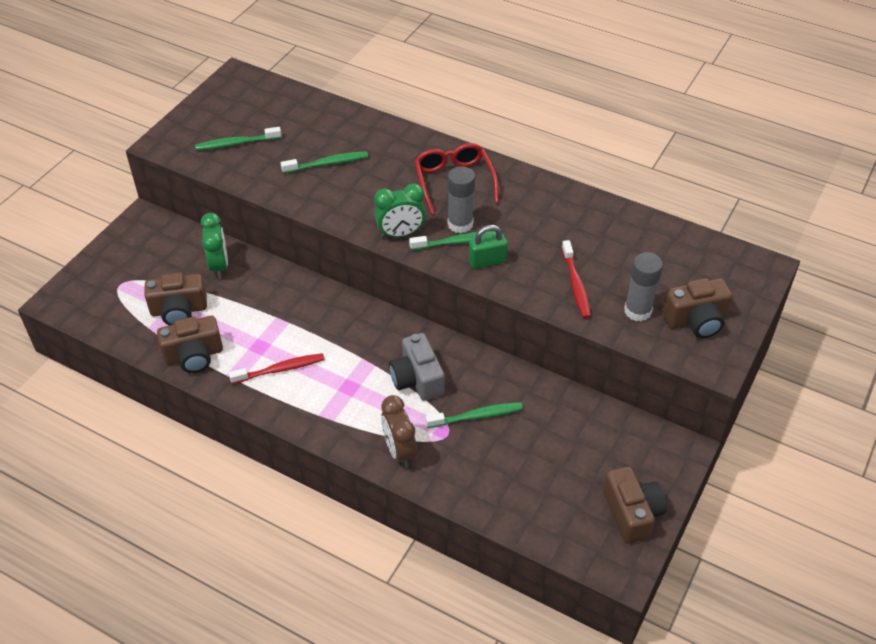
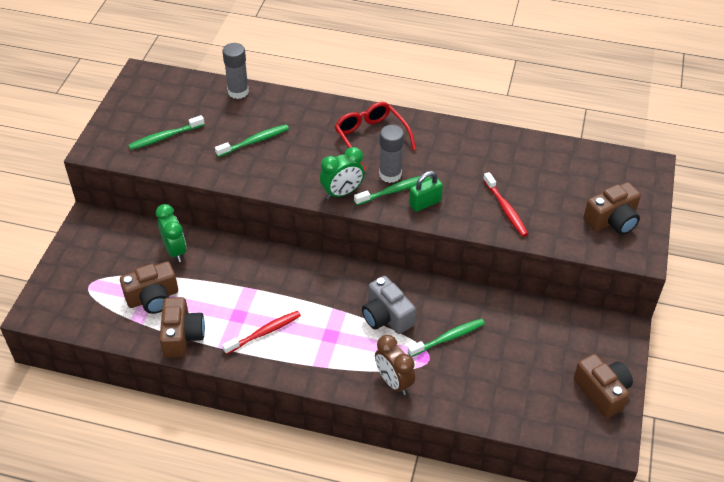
camera: 15 degrees left, 0 degrees up
brown camera [157,316,223,373] -> brown camera turned 60 degrees counterclockwise [159,297,205,357]
grey glue stick [624,252,663,322] -> grey glue stick moved to [222,43,249,99]

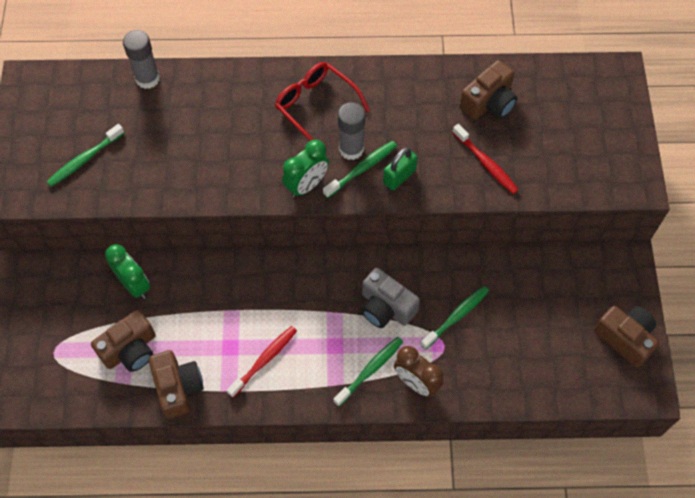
camera: 15 degrees left, 15 degrees up
green toothbrush [215,124,289,157] -> green toothbrush moved to [334,337,403,406]
brown camera [583,182,641,235] -> brown camera moved to [459,60,518,120]

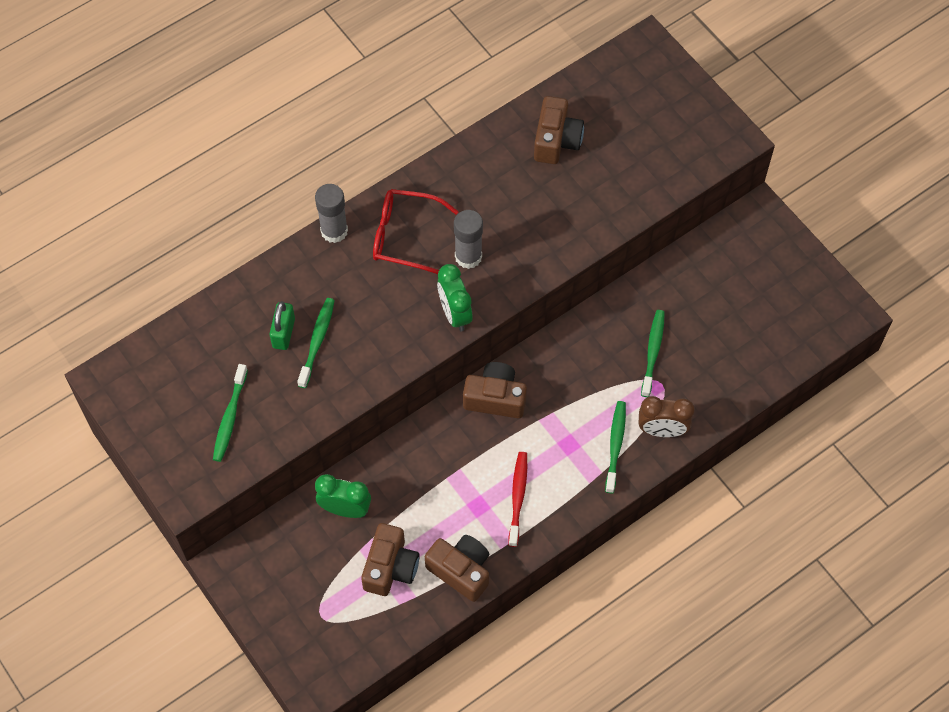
camera: 35 degrees left, 0 degrees up
grey glue stick [123,30,160,89] -> grey glue stick moved to [315,184,348,243]
green clock [282,140,329,198] -> green clock turned 150 degrees clockwise [437,264,473,331]
green toothbrush [323,141,397,198] -> green toothbrush moved to [297,298,335,388]
grey camera [361,268,420,328] -> none
green padlock [383,147,417,190] -> green padlock moved to [269,301,295,350]
red toothbrush [452,124,519,194] -> none
brown camera [594,306,659,367] -> brown camera moved to [463,362,527,418]

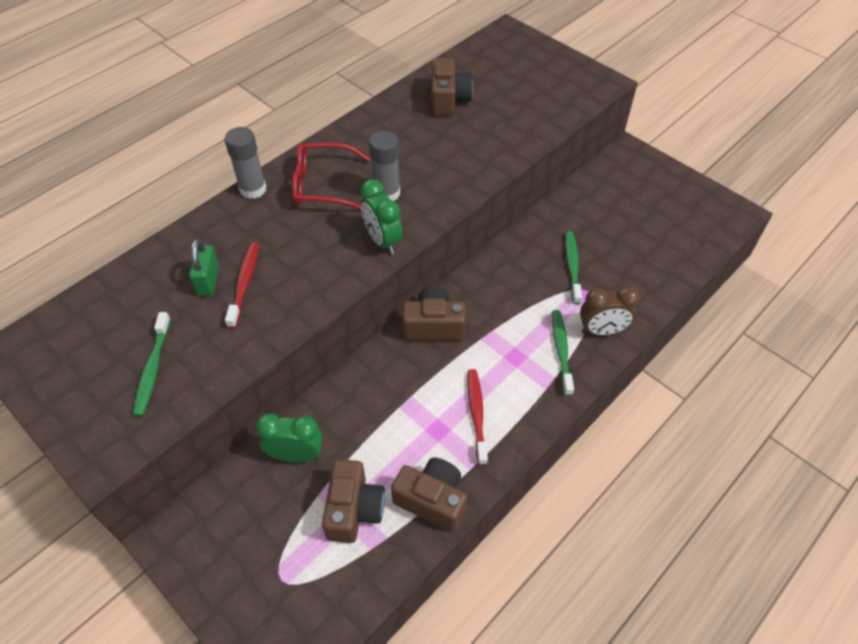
camera: 10 degrees left, 10 degrees down
green toothbrush [297,298,335,388] -> red toothbrush [225,242,259,329]

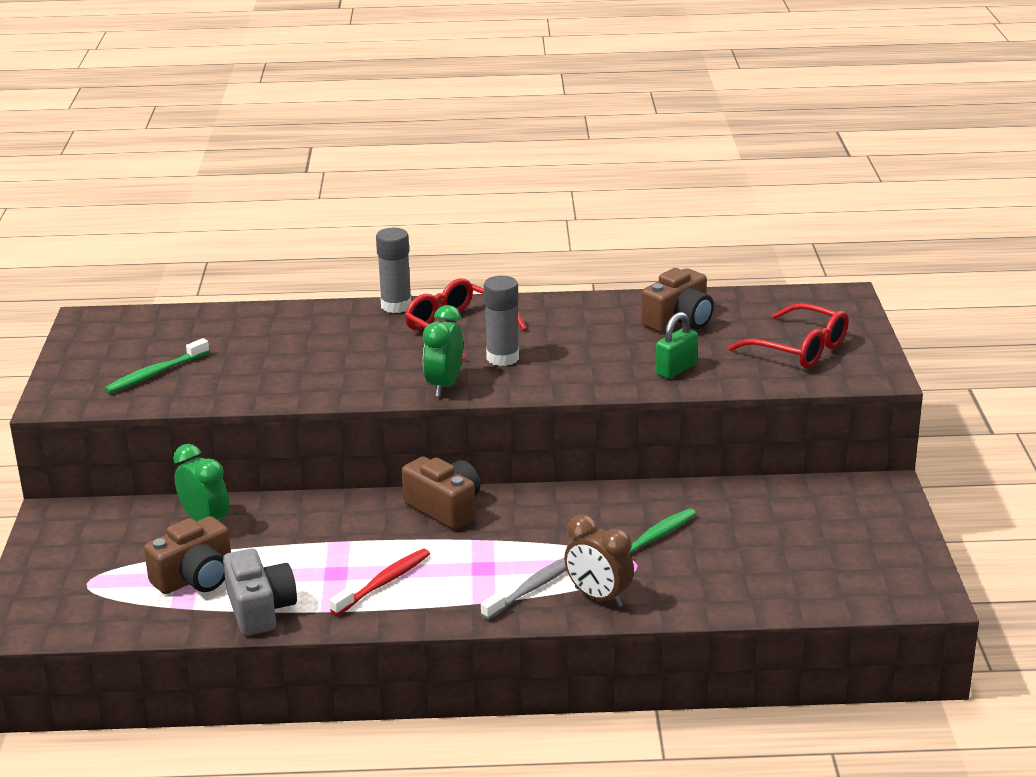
camera: 45 degrees right, 25 degrees down
green padlock [189,239,219,296] -> green padlock moved to [656,312,698,379]
red toothbrush [225,242,259,329] -> none
brown camera [391,458,467,532] -> grey camera [223,548,297,636]
green toothbrush [552,310,574,396] -> grey toothbrush [481,558,566,620]
none -> red glasses [728,303,849,368]

